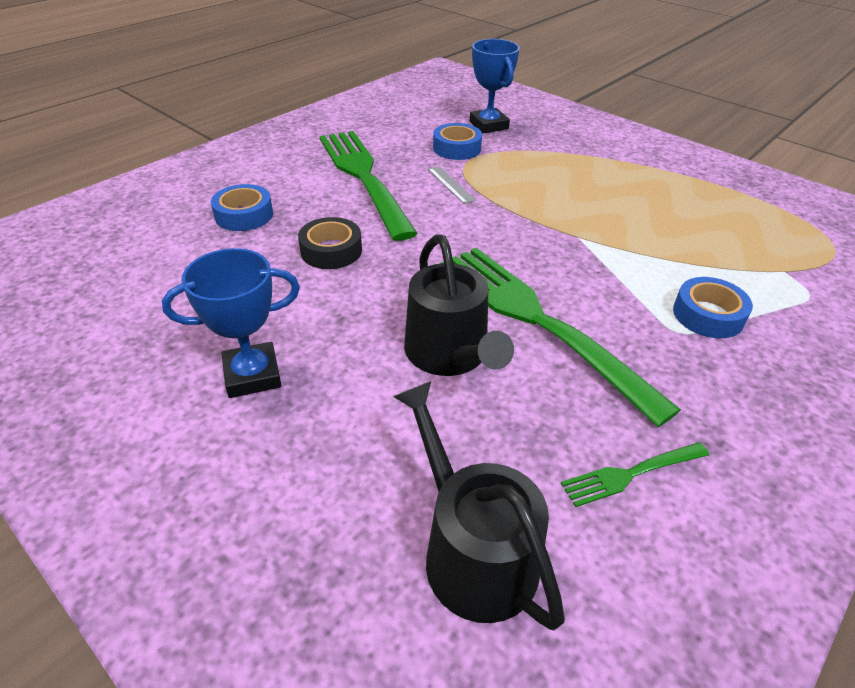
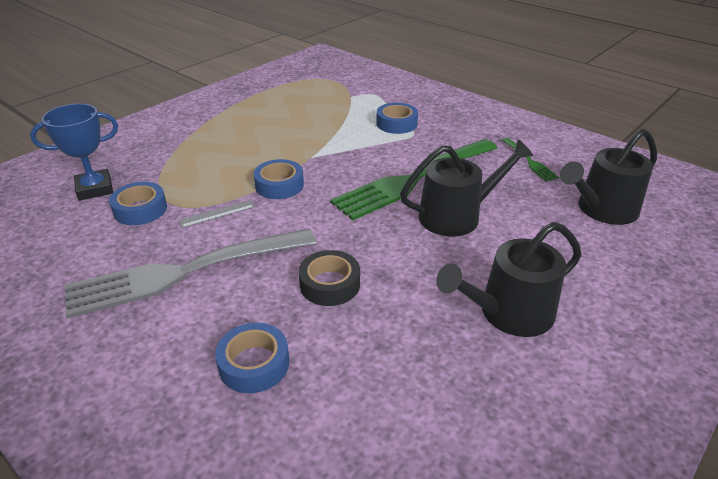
camera: 90 degrees left, 5 degrees down
blue trophy [162,248,300,398] -> black watering can [436,222,582,337]
green fork [320,131,418,241] -> grey fork [65,228,317,318]
none -> blue tape [253,159,304,199]

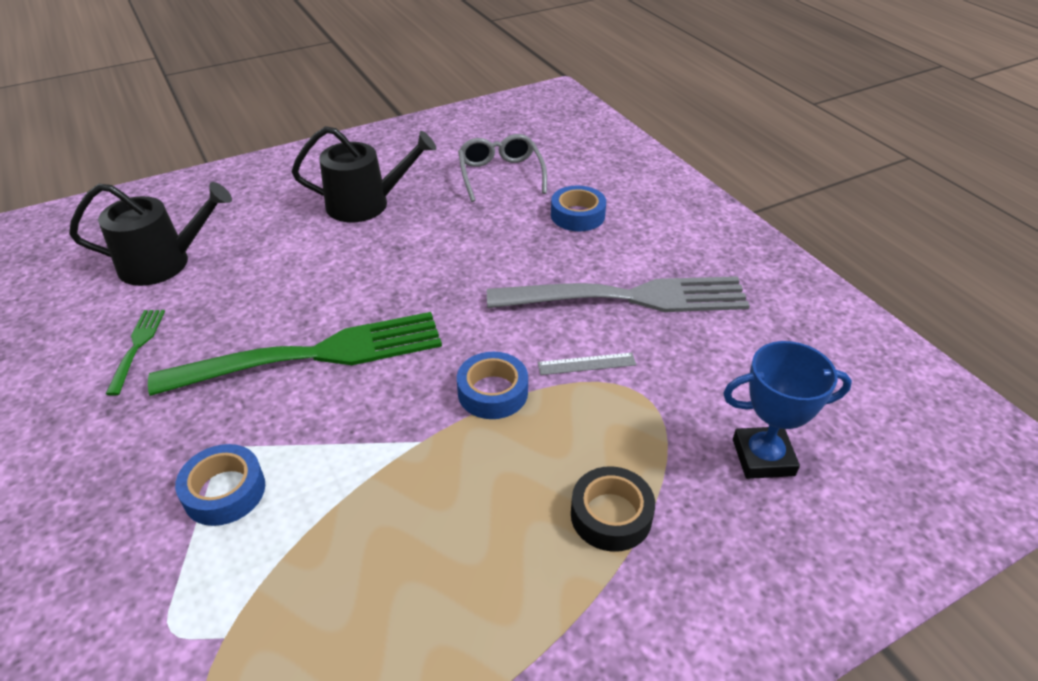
camera: 160 degrees left, 5 degrees up
blue tape [109,182,167,225] -> none
black tape [299,250,360,306] -> black tape moved to [571,466,655,552]
black watering can [400,139,533,236] -> none
none -> grey glasses [458,134,547,202]

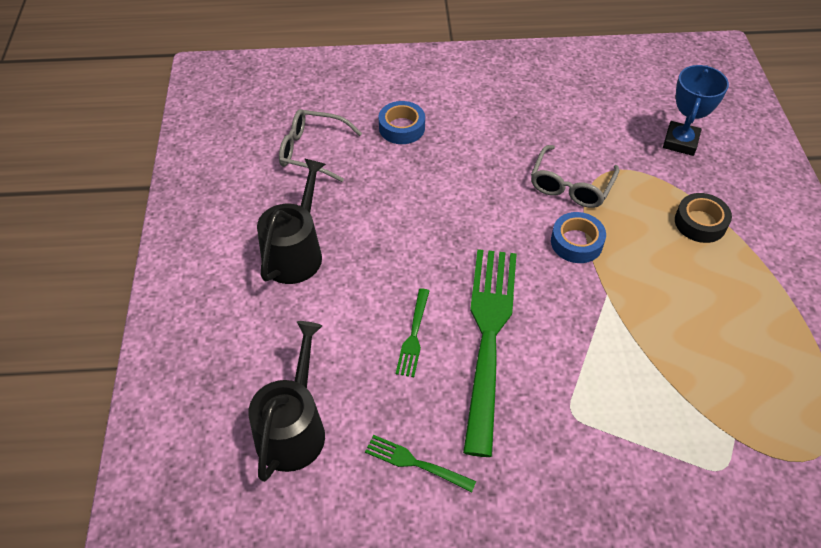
camera: 65 degrees left, 10 degrees up
blue tape [175,444,265,526] -> none
grey fork [487,276,750,312] -> none
grey ruler [538,353,636,375] -> grey glasses [531,145,619,208]
none -> green fork [396,288,429,377]

